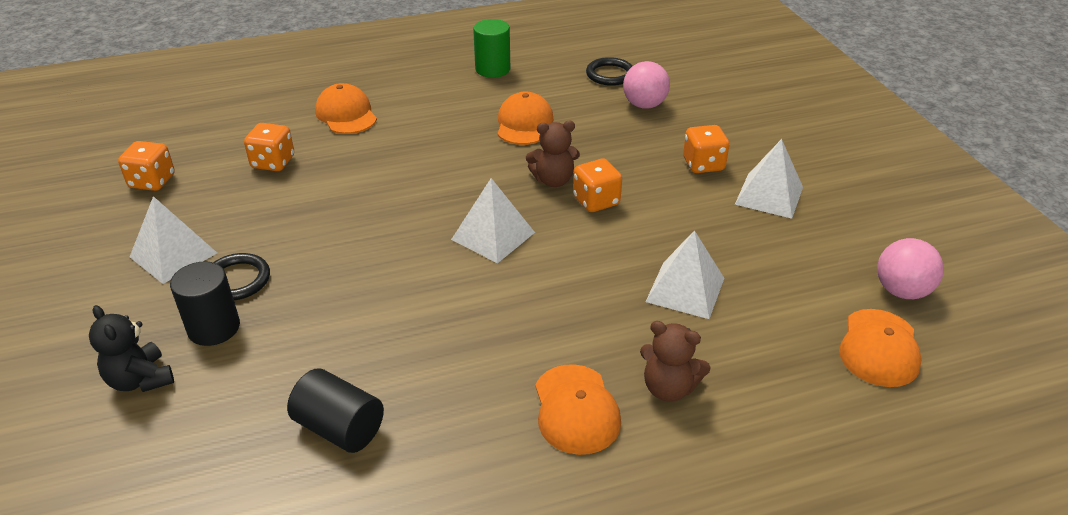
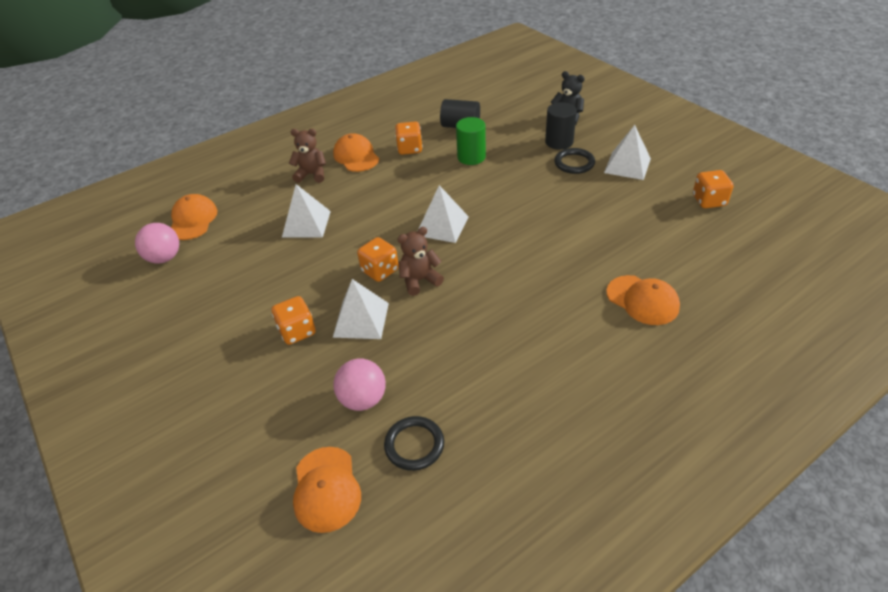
camera: 165 degrees right, 5 degrees up
orange dice [244,123,294,171] -> orange dice moved to [395,122,423,155]
green cylinder [473,19,510,78] -> green cylinder moved to [456,117,486,165]
orange cap [497,92,554,145] -> orange cap moved to [293,447,361,533]
white pyramid [735,139,803,219] -> white pyramid moved to [333,279,389,339]

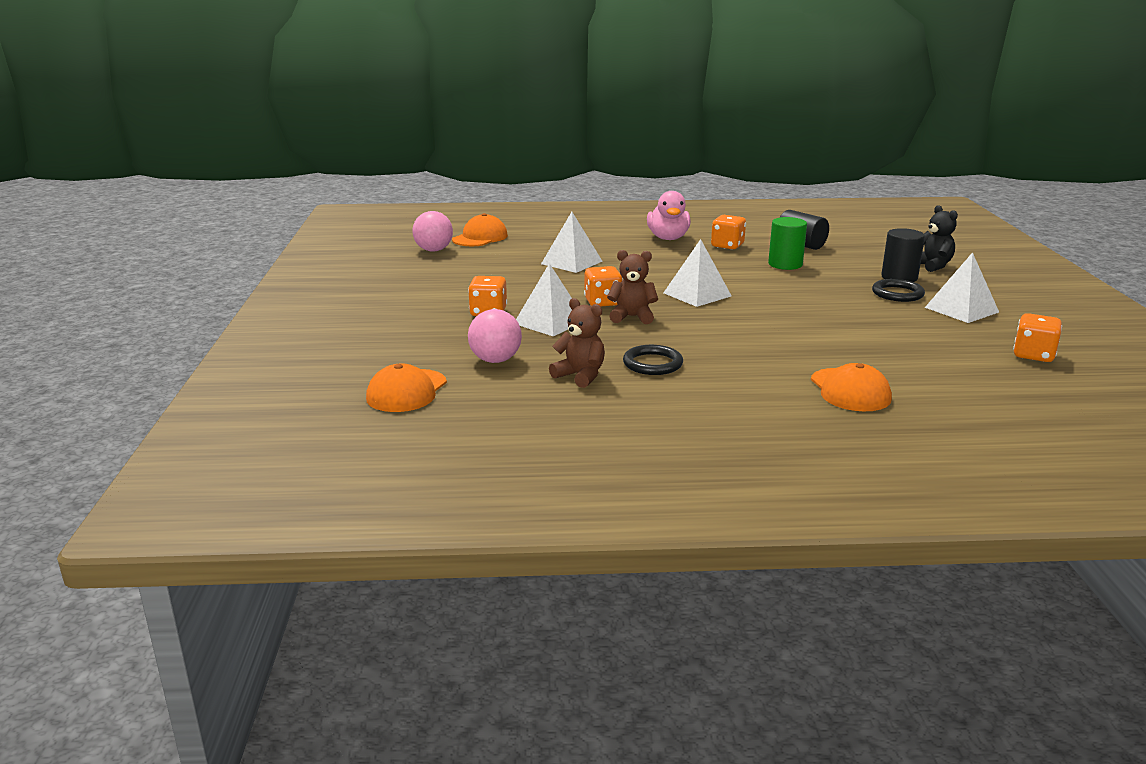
camera: 30 degrees right, 20 degrees down
brown teddy bear [289,129,326,183] -> brown teddy bear moved to [549,298,605,388]
orange cap [333,133,379,172] -> pink duck [647,191,691,240]
black ring [384,416,444,471] -> black ring moved to [623,345,683,375]

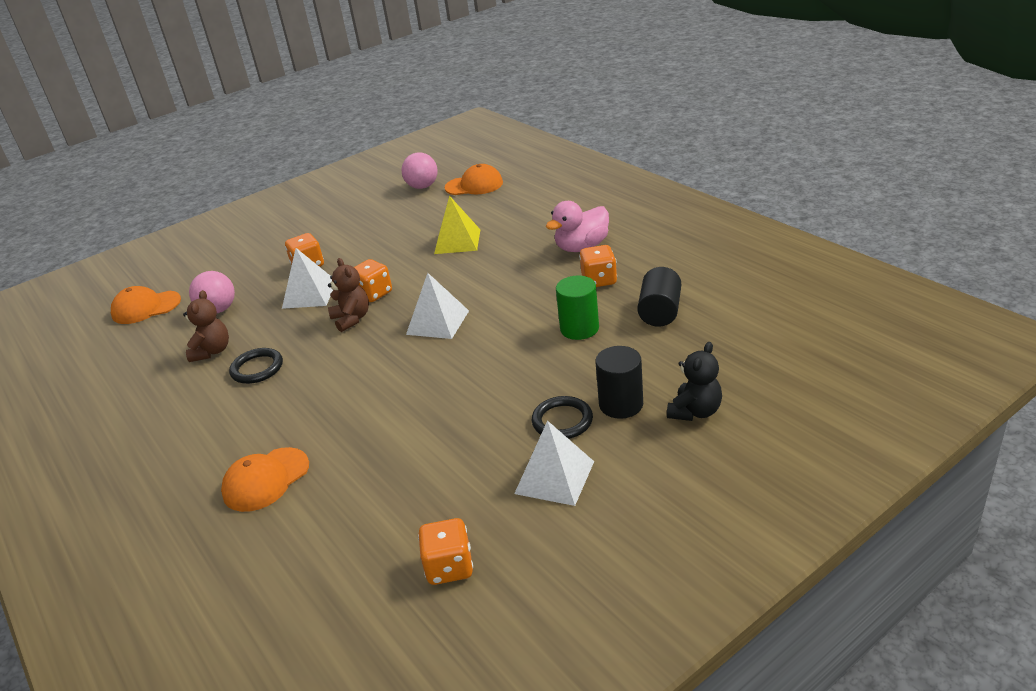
camera: 60 degrees right, 10 degrees up
white pyramid [541,212,603,273] -> yellow pyramid [434,196,480,254]

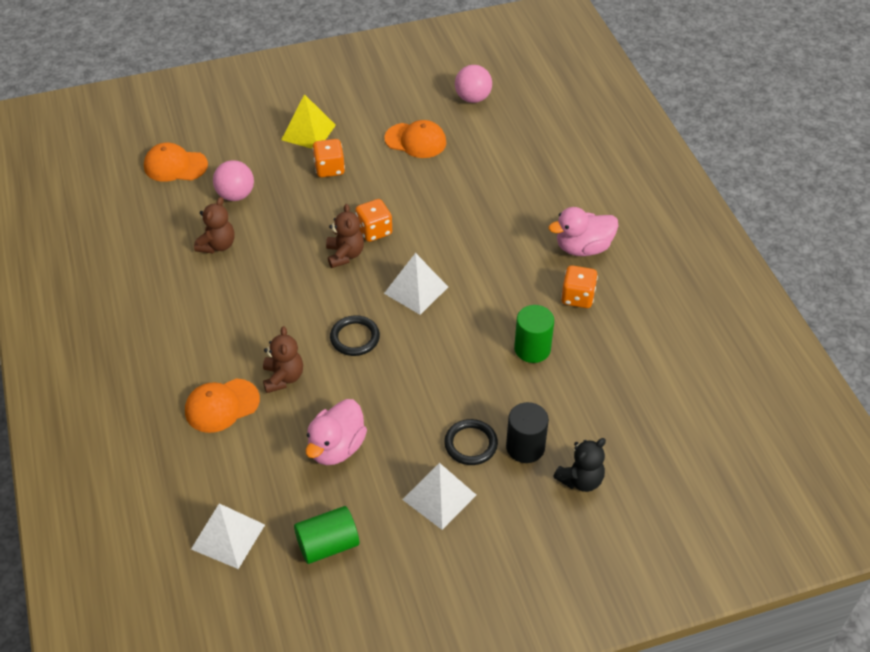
camera: 15 degrees right, 15 degrees up
black ring [229,348,283,384] -> black ring moved to [330,315,380,356]
white pyramid [282,248,333,309] -> white pyramid moved to [191,503,265,569]
orange dice [418,518,473,585] -> green cylinder [294,506,359,564]
yellow pyramid [434,196,480,254] -> yellow pyramid moved to [281,94,336,149]
orange cap [445,164,503,195] -> orange cap moved to [384,120,446,158]
black cylinder [637,267,681,327] -> none
none -> brown teddy bear [263,326,303,393]
none -> pink duck [305,399,367,465]

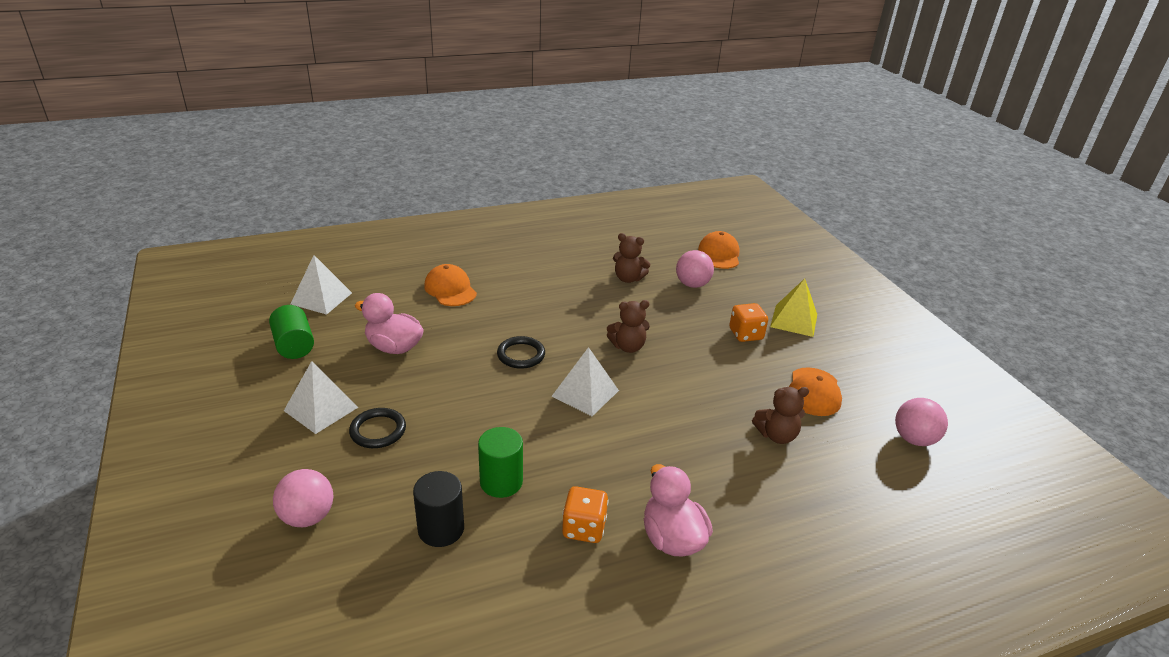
camera: 85 degrees right, 15 degrees down
brown teddy bear [263,326,303,393] -> brown teddy bear moved to [752,387,809,444]
orange dice [355,199,392,242] -> none
black cylinder [506,402,549,463] -> black cylinder moved to [413,471,464,547]
black teddy bear [553,438,606,492] -> pink ball [273,469,334,527]

